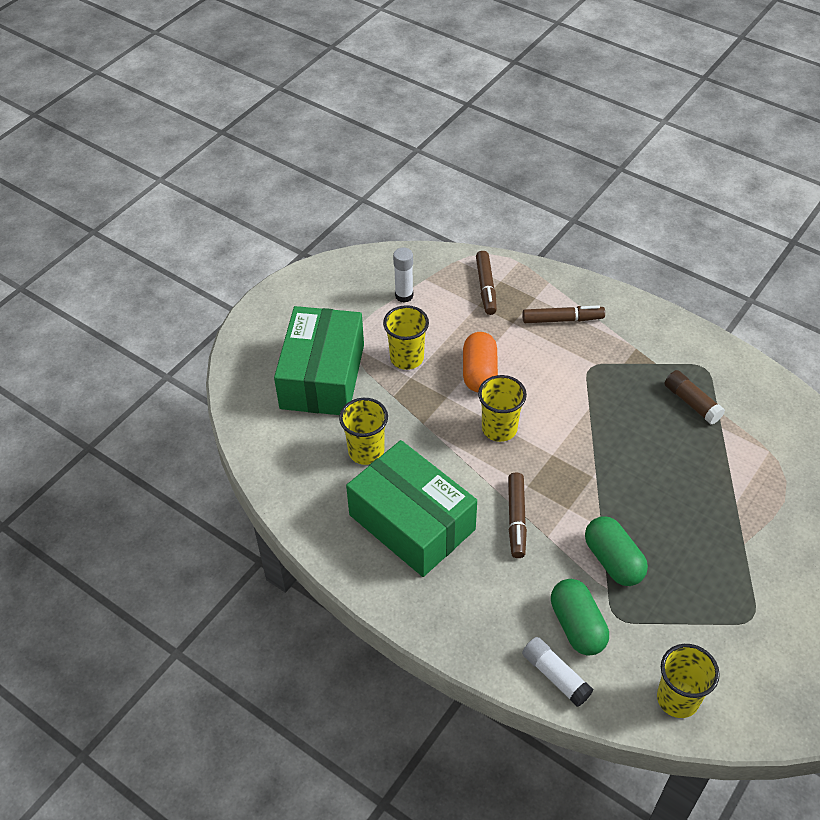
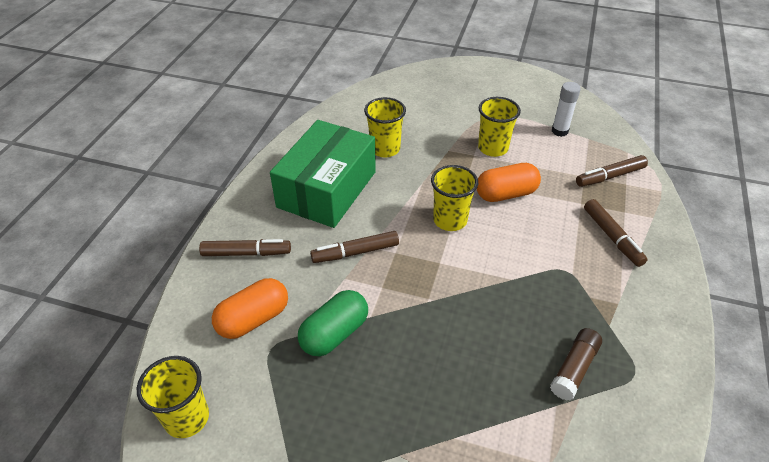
camera: 70 degrees right, 5 degrees down
green box [274,306,364,415] -> none
white glue stick [522,637,593,707] -> none
green capsule [551,579,609,656] -> orange capsule [212,278,288,339]
none -> brown marker [199,239,291,256]

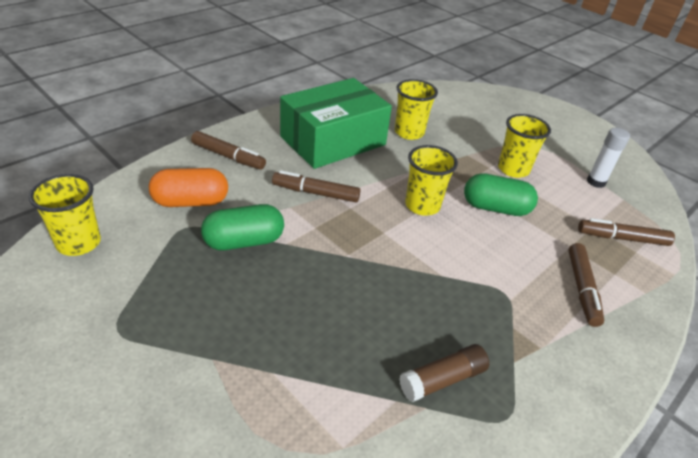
camera: 25 degrees right, 5 degrees down
orange capsule [477,163,541,202] -> green capsule [464,173,538,216]

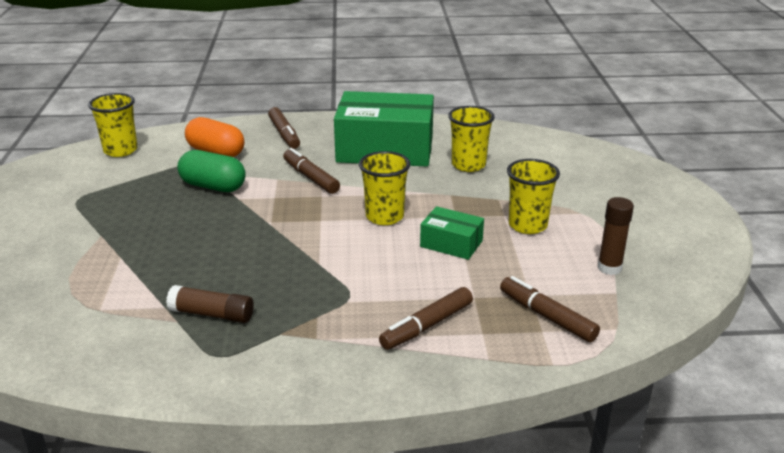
camera: 45 degrees right, 10 degrees down
green capsule [464,173,538,216] -> green box [420,206,484,260]
white glue stick [587,128,630,188] -> brown glue stick [598,197,634,275]

